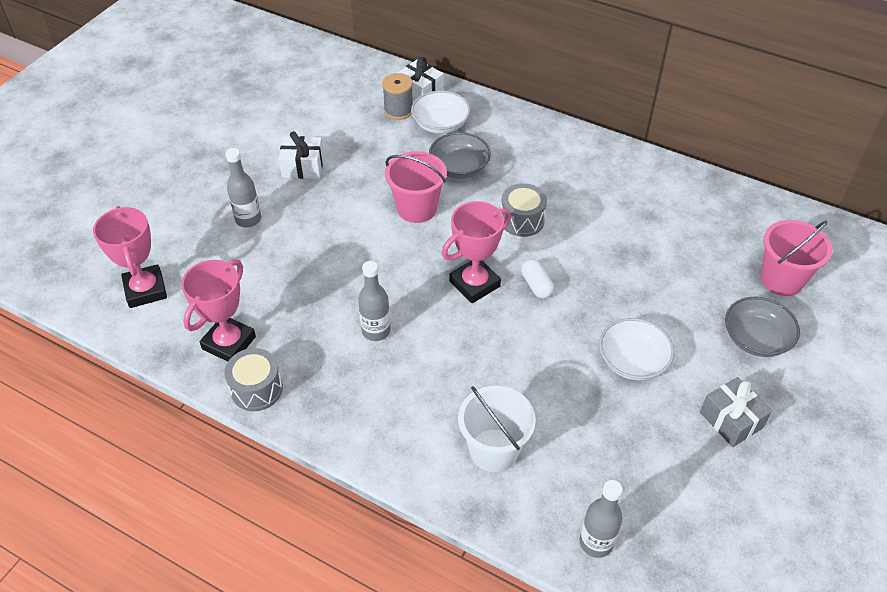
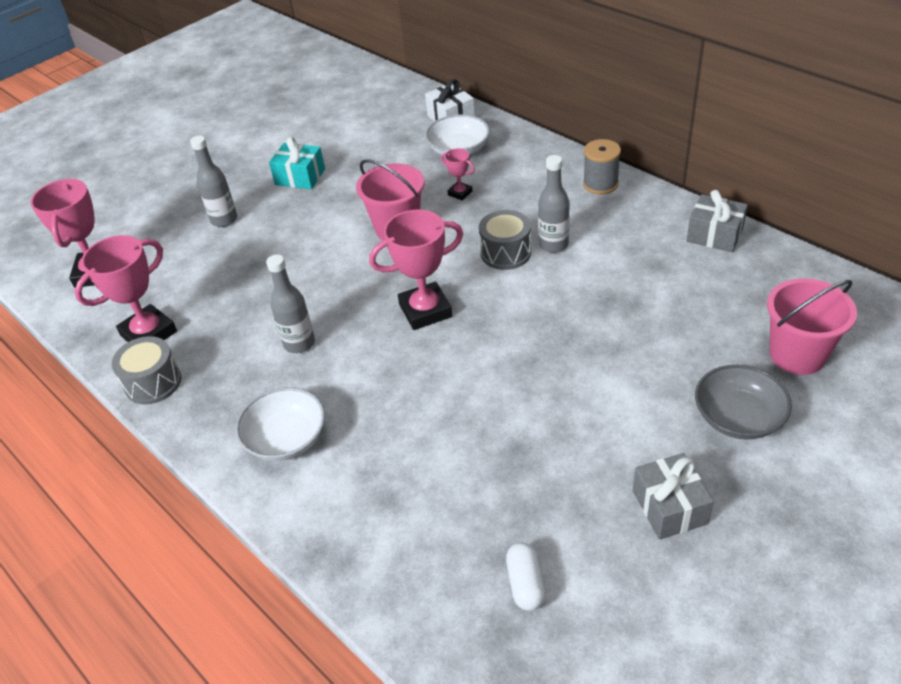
camera: 20 degrees right, 5 degrees down
white gift [279,131,324,179] -> turquoise gift [269,137,325,189]
grey spool [382,73,413,120] -> grey spool moved to [583,139,621,194]
grey bowl [429,132,491,179] -> pink trophy [441,148,475,201]
white bucket [458,386,536,472] -> none
white capsule [521,259,554,298] -> white capsule moved to [506,542,546,611]
grey bottle [580,480,623,558] -> grey bottle moved to [538,155,570,253]
white bowl [599,318,674,380] -> white bowl moved to [235,387,325,461]
none -> grey gift [687,190,748,252]

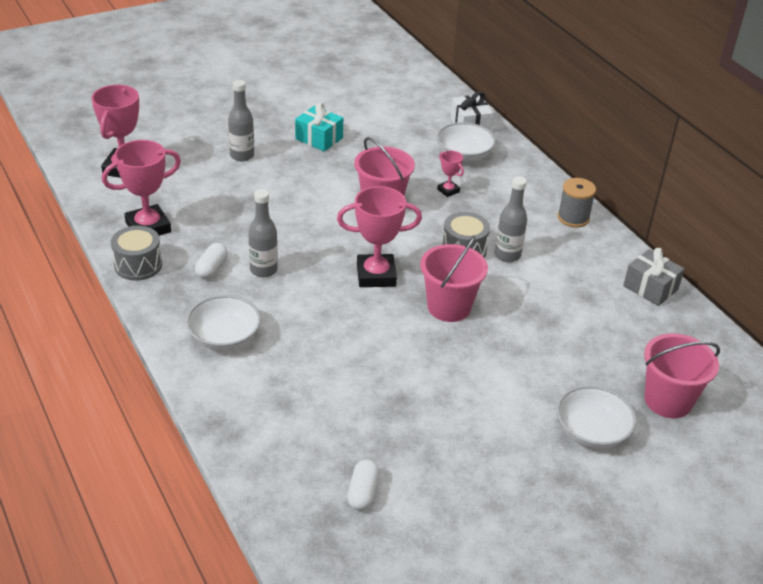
camera: 10 degrees right, 5 degrees down
grey gift [633,453,714,540] -> none
grey bowl [695,365,792,439] -> white bowl [557,386,637,449]
none -> white capsule [195,243,228,279]
none -> pink bucket [420,236,488,322]

